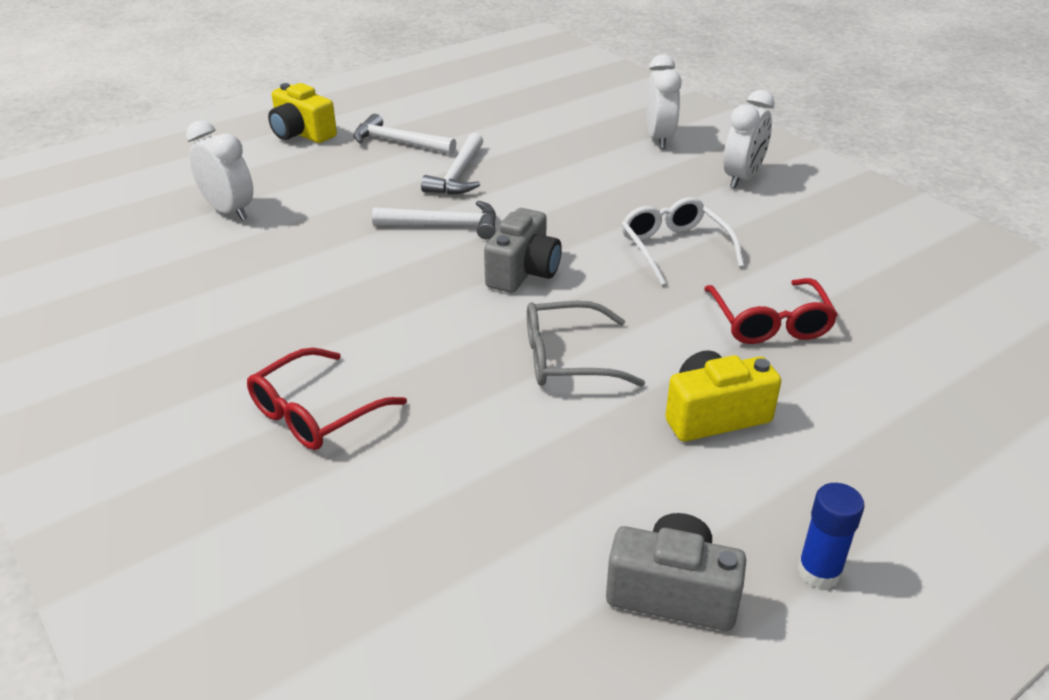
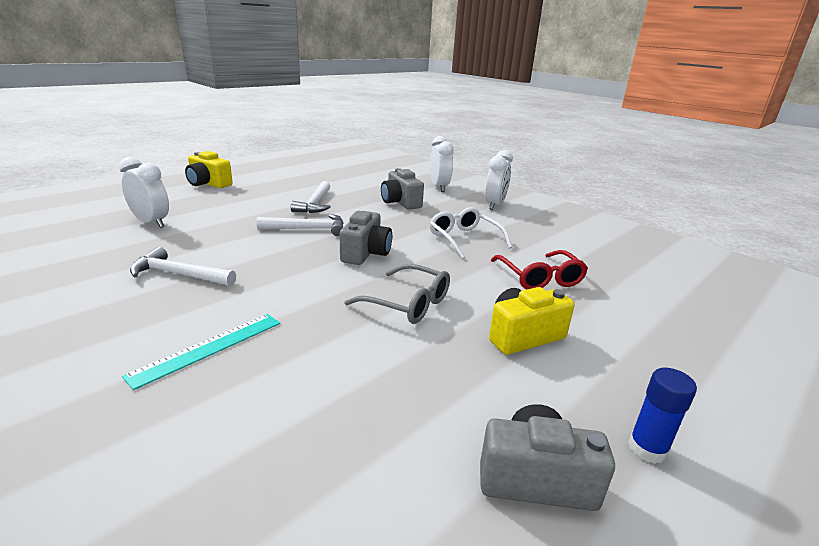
camera: 10 degrees left, 10 degrees down
red glasses [247,348,407,450] -> turquoise ruler [122,314,280,390]
white hammer [353,114,456,155] -> white hammer moved to [130,247,236,286]
grey glasses [527,301,645,387] -> grey glasses turned 135 degrees counterclockwise [344,264,450,324]
none -> grey camera [381,168,424,210]

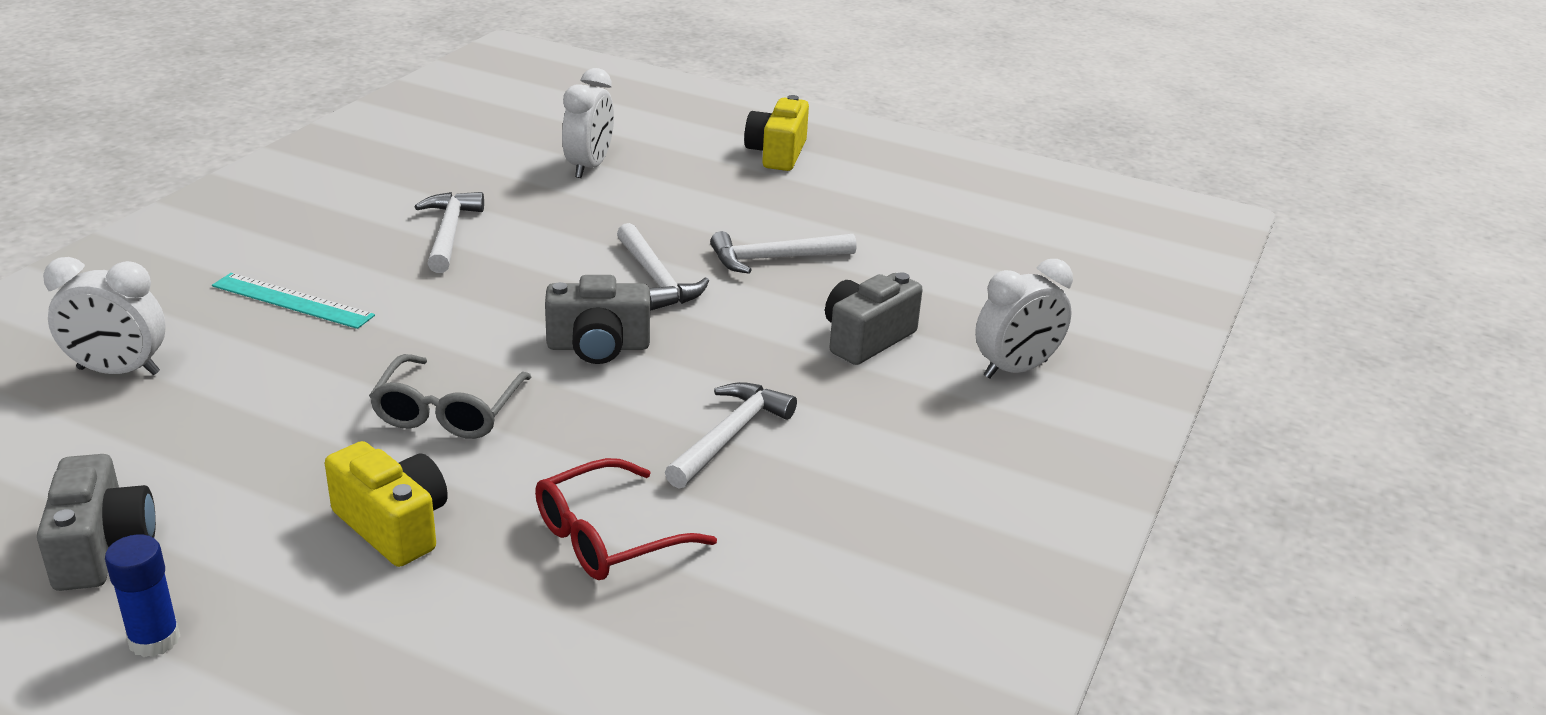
camera: 70 degrees right, 5 degrees up
white glasses [430,207,512,259] -> white hammer [665,382,797,489]
white clock [485,150,513,210] -> white clock moved to [43,257,166,375]

